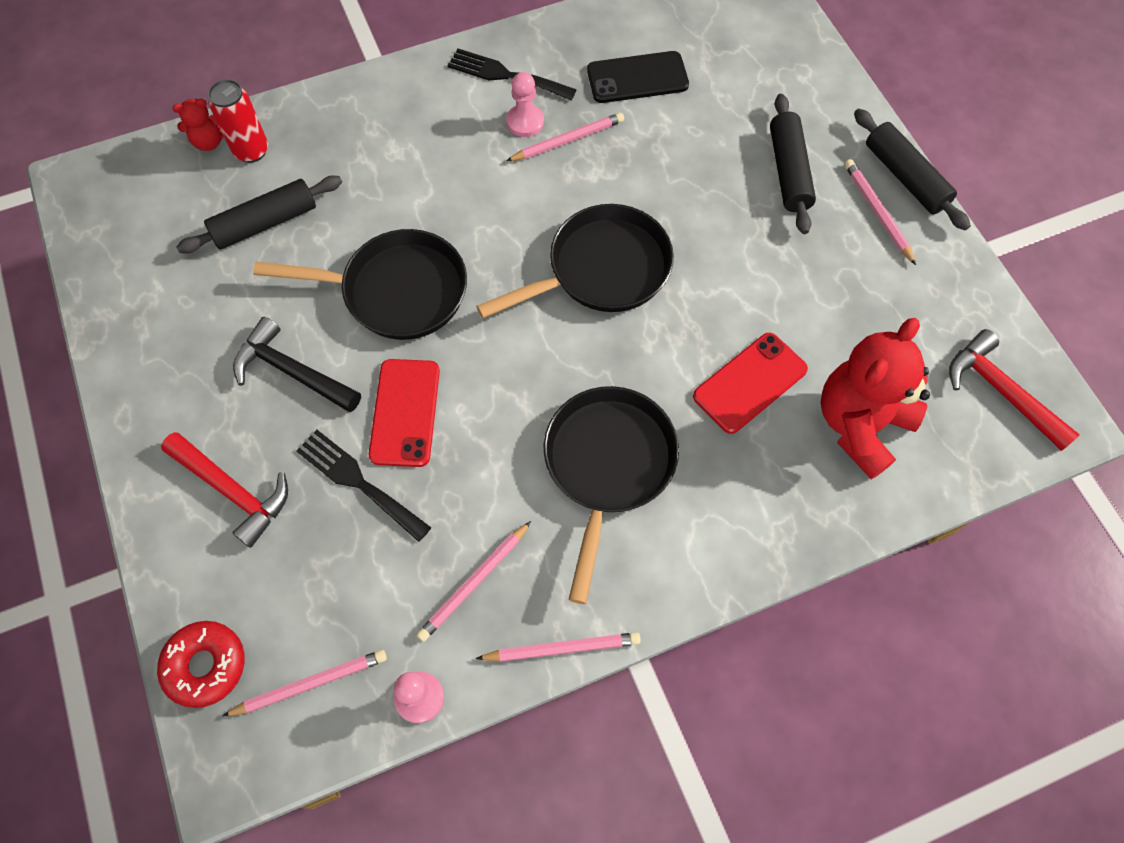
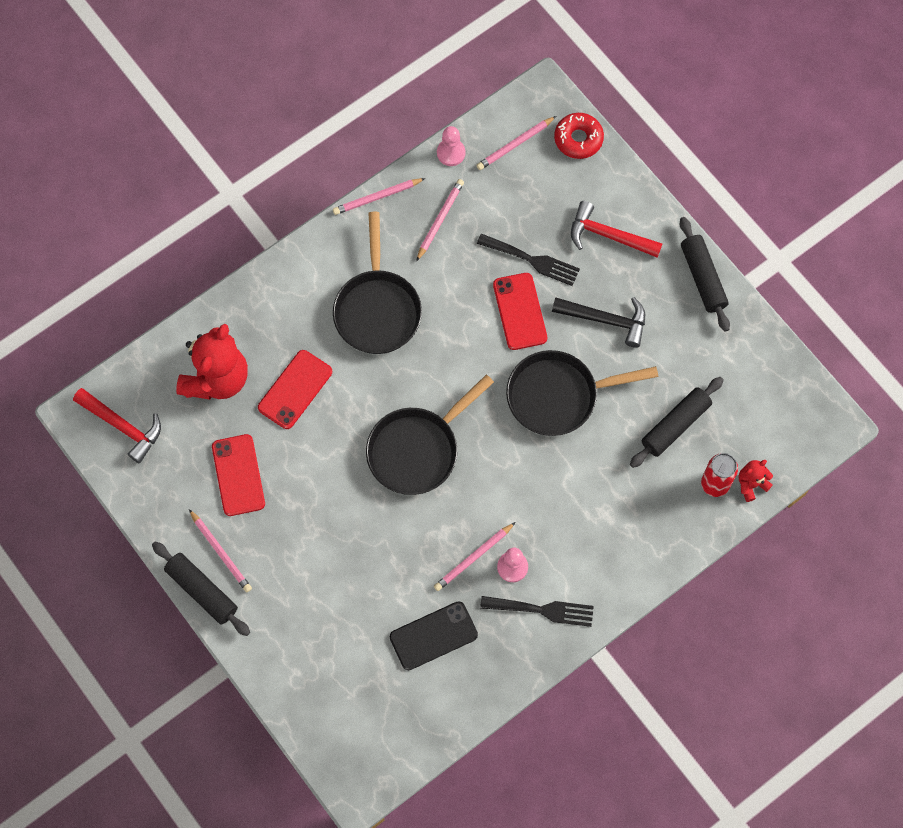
camera: 165 degrees right, 5 degrees up
black rolling pin [770,94,816,234] -> black rolling pin moved to [680,217,730,332]
none -> red phone [212,434,265,516]

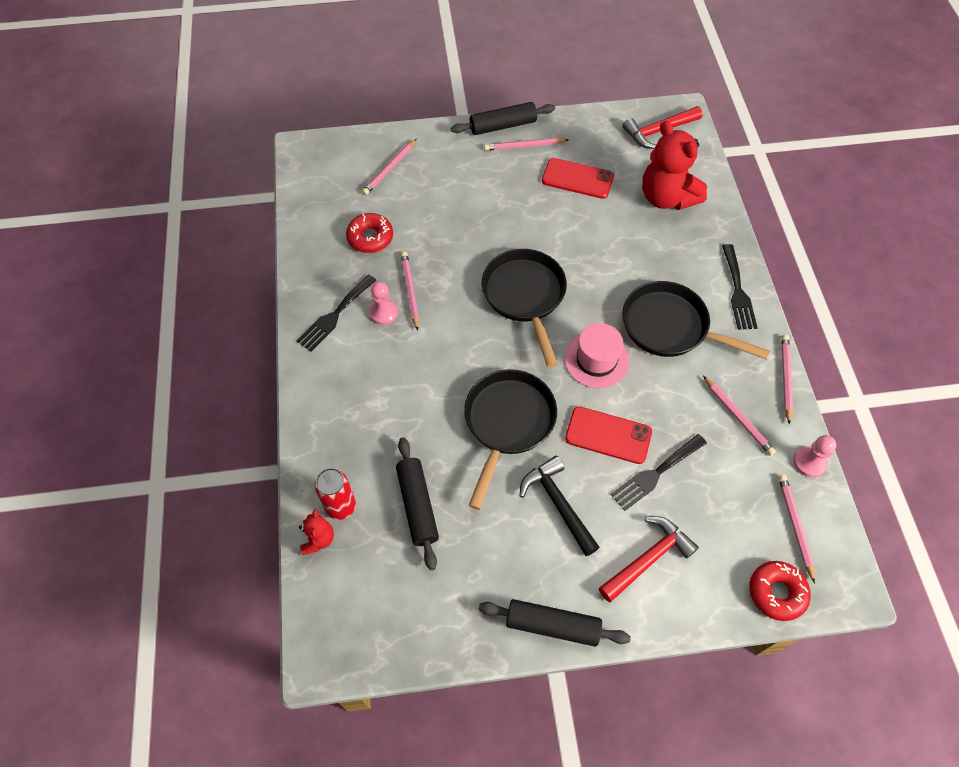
camera: 120 degrees right, 10 degrees down
red phone [258,350,332,429] -> none
black phone [390,601,478,670] -> red donut [346,213,393,253]
black hammer [552,297,645,348] -> black hammer turned 105 degrees clockwise [520,456,600,556]
none -> pink pencil [362,139,417,195]
none -> pink hat [564,323,629,388]
none -> black fork [722,244,758,330]

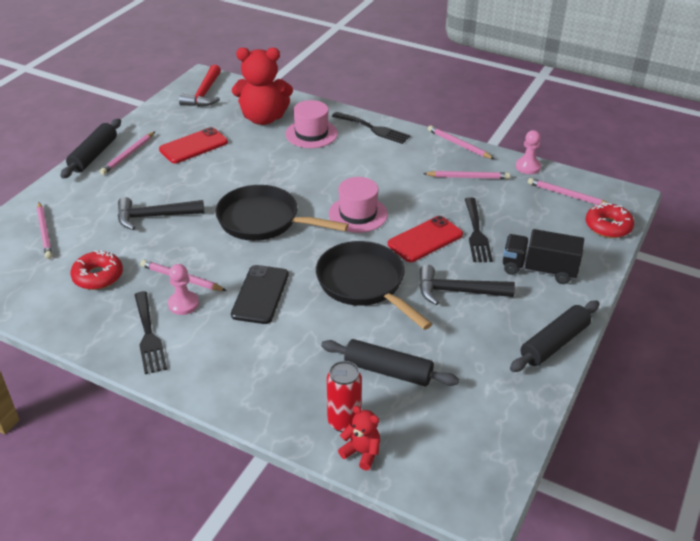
camera: 55 degrees left, 20 degrees down
red hammer [599,516,699,602] -> black truck [503,229,584,284]
black pan [622,281,770,359] -> none
none -> black hammer [118,197,204,230]
none -> black phone [231,265,289,324]
none -> pink hat [285,100,338,148]

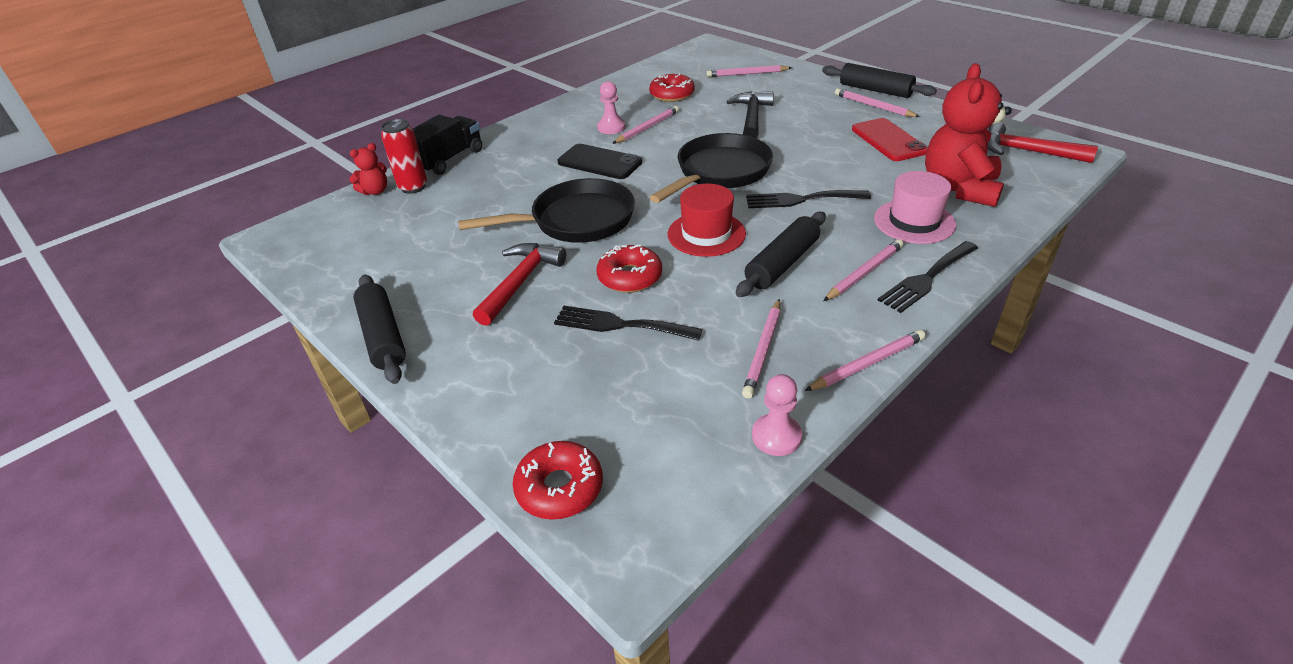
camera: 110 degrees right, 0 degrees up
black fork [135,291,167,374] -> black fork moved to [746,190,871,208]
black rolling pin [321,339,459,386] -> black rolling pin moved to [736,212,826,297]
pink hat [329,177,388,233] -> red hat [668,184,746,257]
red phone [388,216,463,262] -> red donut [596,244,662,293]
black hammer [419,264,515,305] -> red hammer [473,243,566,326]
black truck [503,229,584,284] -> black truck moved to [413,115,482,175]
pink pencil [528,178,608,205] -> pink pencil moved to [823,239,904,301]

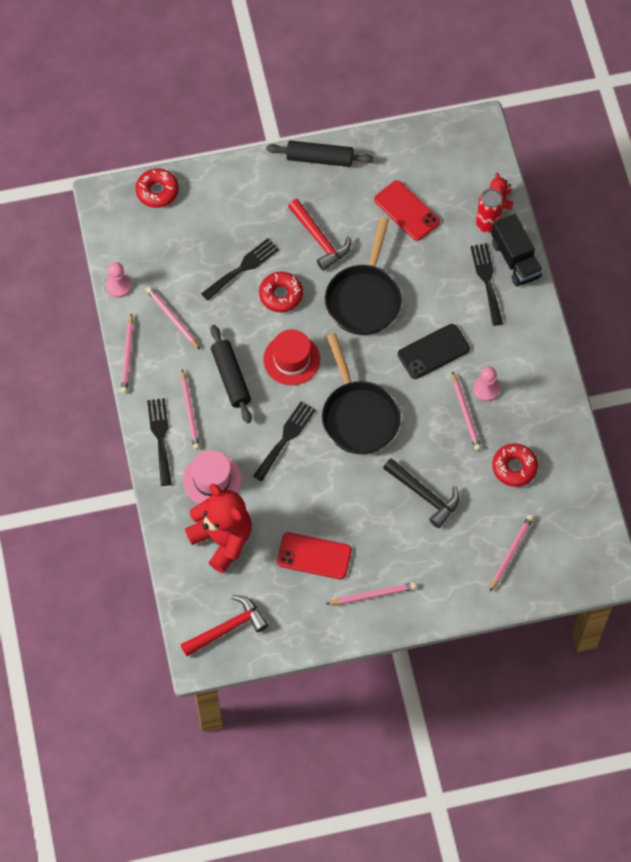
camera: 120 degrees right, 25 degrees up
black rolling pin [822,63,937,98] -> none
none -> red phone [374,180,440,241]
none -> black fork [470,243,503,326]

